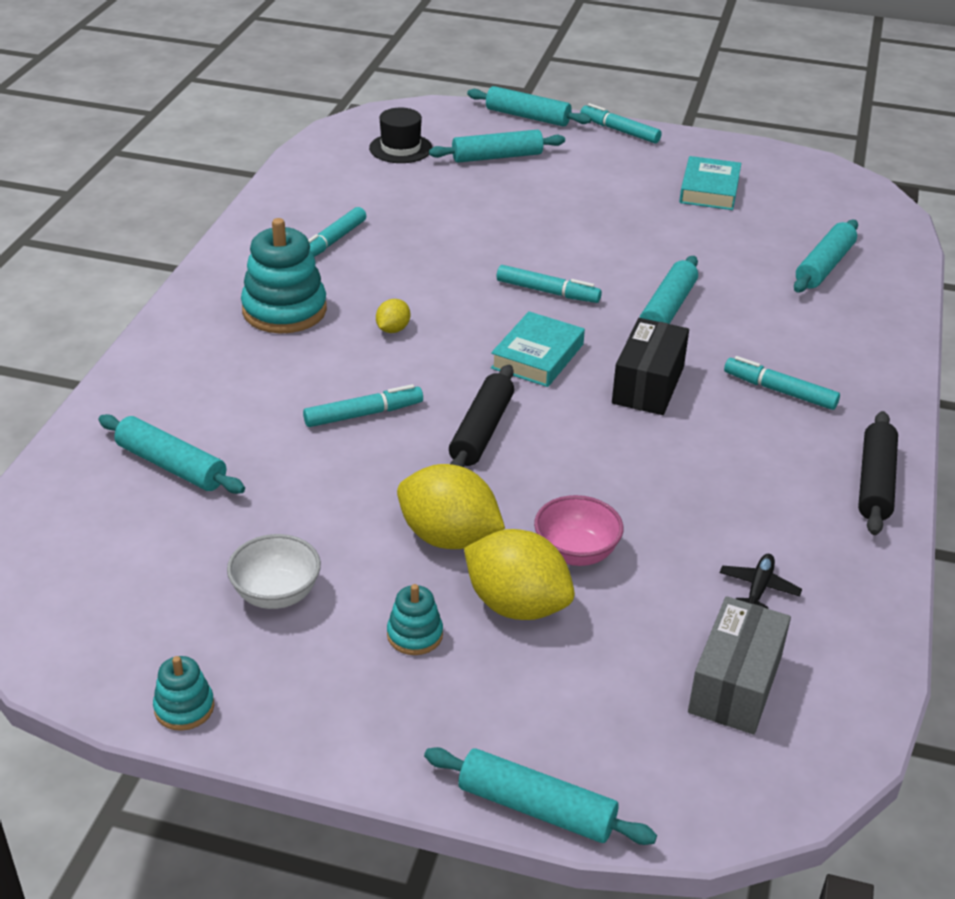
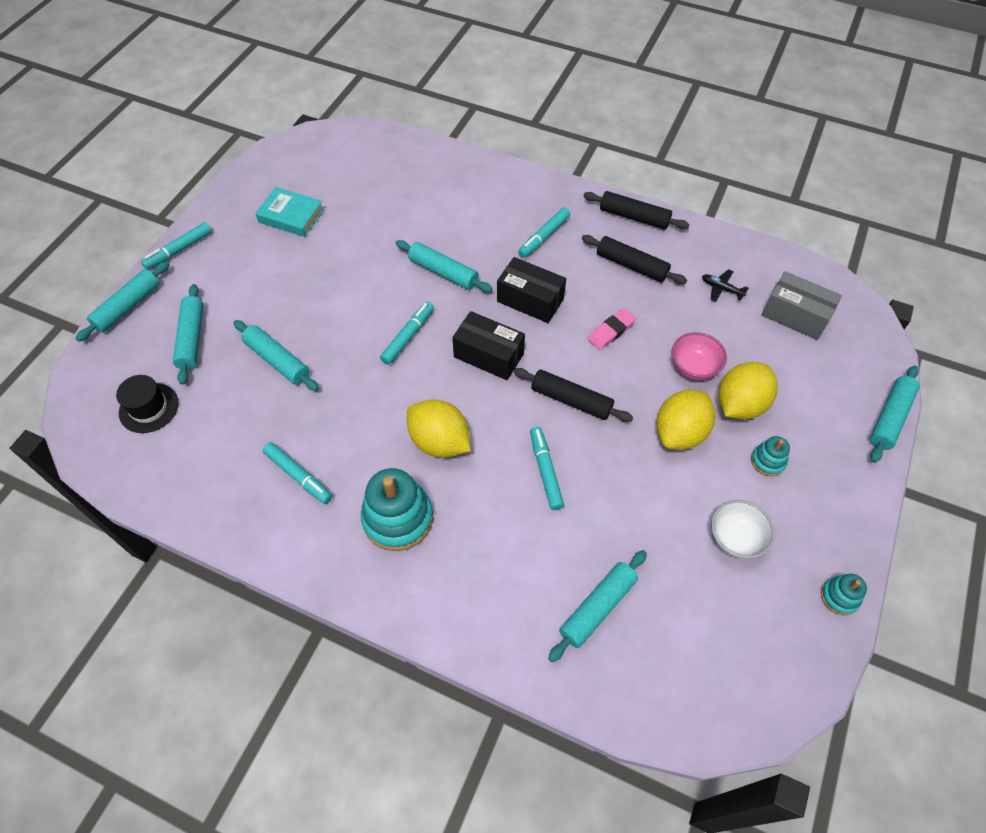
camera: 80 degrees left, 20 degrees up
yellow lemon [376,299,410,333] -> yellow lemon [407,399,471,458], size x2.09
turquoise book [491,311,585,387] -> black box [452,311,525,380]
turquoise rolling pin [794,220,858,292] -> turquoise rolling pin moved to [234,320,319,391]
none -> black rolling pin [582,235,687,284]
none -> pink eraser [588,308,636,350]

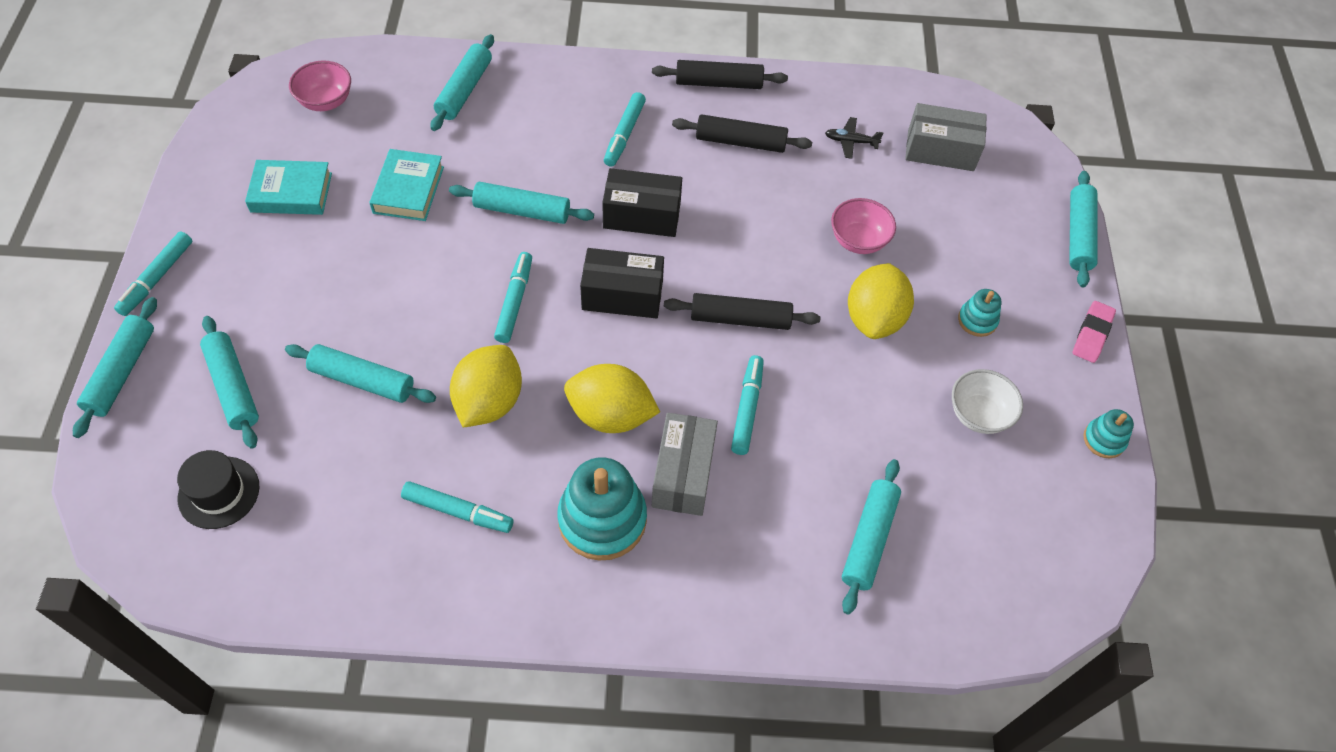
camera: 25 degrees left, 0 degrees up
turquoise marker [530,427,564,510] -> turquoise marker turned 45 degrees clockwise [731,355,764,455]
pink eraser [588,308,636,350] -> pink eraser moved to [1073,301,1116,363]
yellow lemon [719,362,778,420] -> yellow lemon moved to [450,345,522,427]
none -> pink bowl [289,60,351,111]
none -> turquoise book [369,149,444,221]
none -> turquoise rolling pin [430,34,494,131]
none -> grey box [652,413,718,516]

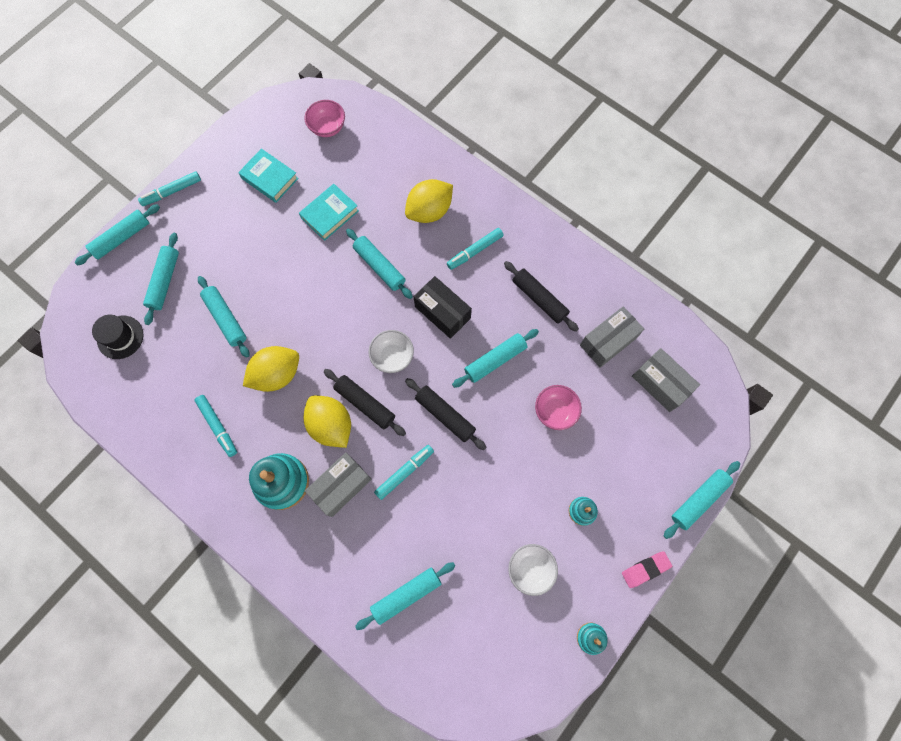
camera: 40 degrees right, 15 degrees up
turquoise rolling pin [430,34,494,131] -> turquoise rolling pin moved to [452,329,539,388]
turquoise marker [494,252,532,343] -> none
black box [580,248,664,318] -> white bowl [369,330,414,373]
black rolling pin [652,60,788,89] -> black rolling pin moved to [323,369,406,436]
black plane [825,117,884,159] -> grey box [580,306,644,368]
yellow lemon [848,263,914,339] -> yellow lemon moved to [405,179,453,223]

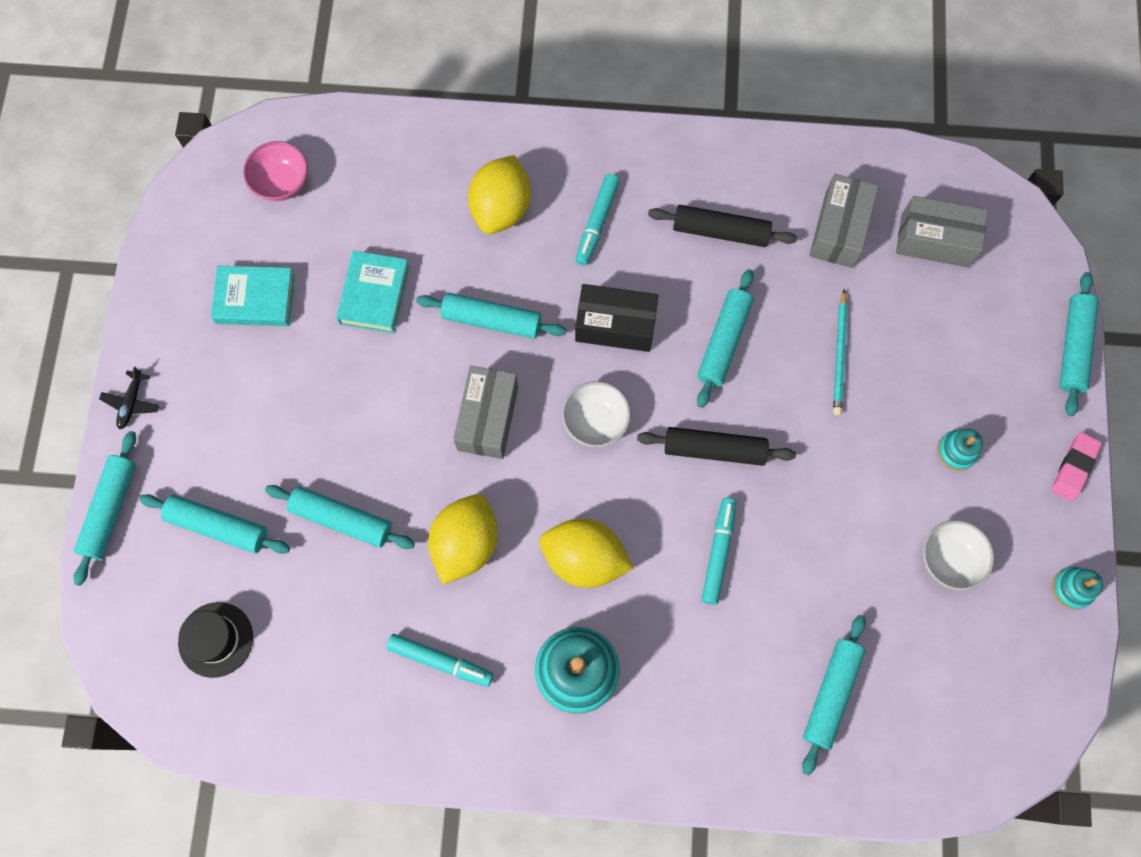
camera: 35 degrees left, 0 degrees up
turquoise marker [138,171,201,206] -> black plane [99,366,160,429]
turquoise rolling pin [143,233,179,325] -> turquoise rolling pin turned 45 degrees counterclockwise [139,494,290,554]
grey box [305,453,372,517] -> grey box moved to [453,366,518,459]
black rolling pin [323,369,406,436] -> none
pink bowl [535,385,582,430] -> turquoise pencil [833,289,848,415]

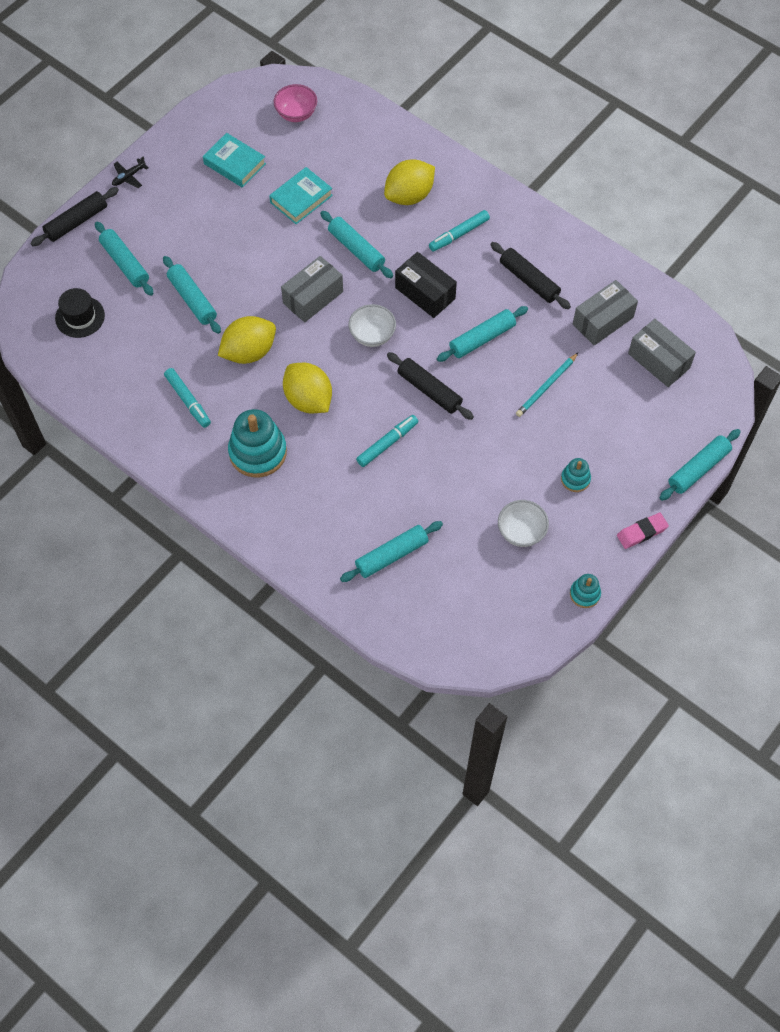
camera: 35 degrees right, 10 degrees down
turquoise rolling pin [73,431,136,586] -> black rolling pin [30,187,119,246]

